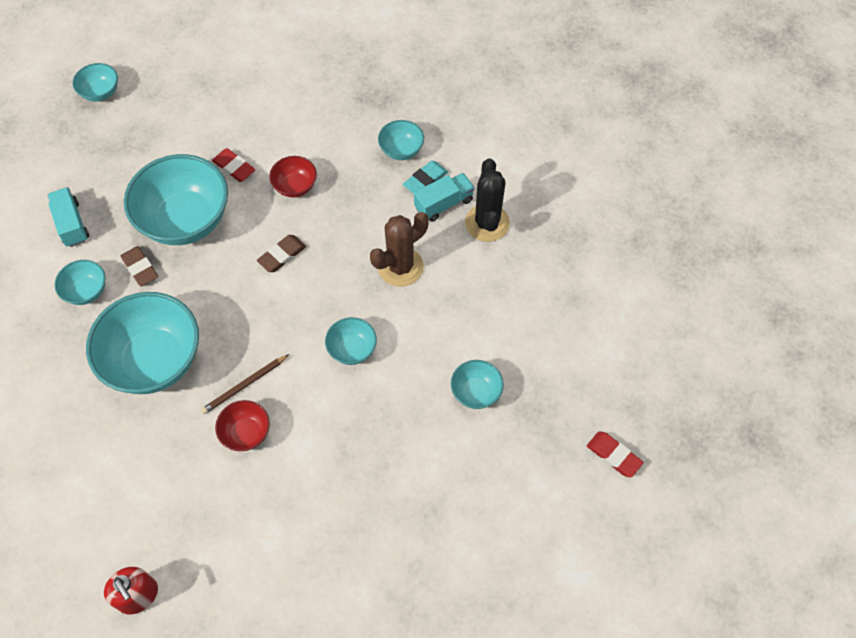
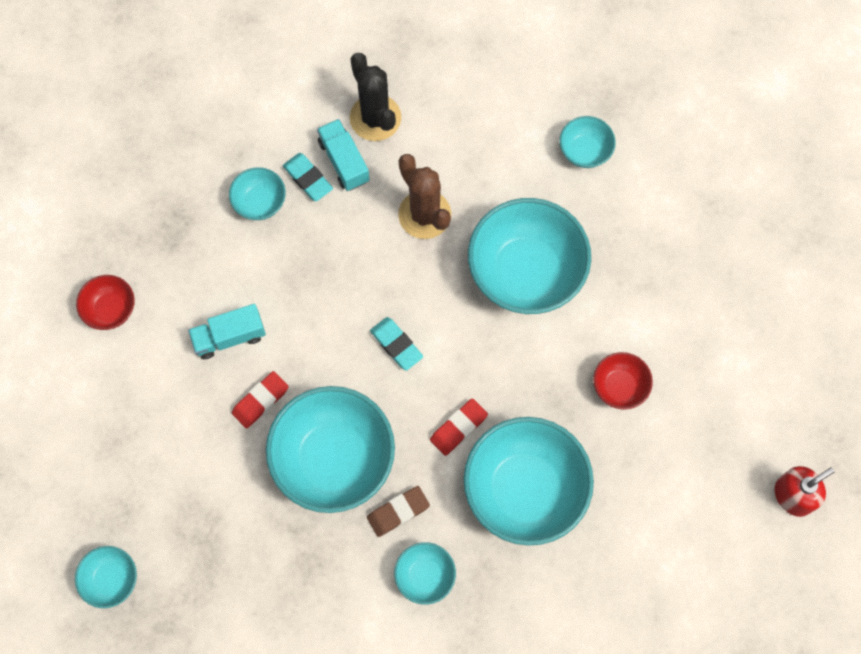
camera: 85 degrees left, 10 degrees up
turquoise truck [48,187,89,247] -> turquoise truck moved to [188,304,266,359]
brown pencil [201,354,289,414] -> none
brown eraser [257,235,306,272] -> turquoise eraser [370,317,423,371]
red bowl [269,156,317,198] -> red bowl moved to [76,275,135,330]
turquoise bowl [325,317,377,365] -> turquoise bowl [468,198,591,314], size x2.10
black cactus [465,158,510,242] -> black cactus turned 60 degrees clockwise [350,53,401,141]
red eraser [587,431,644,478] -> red eraser moved to [430,398,488,456]

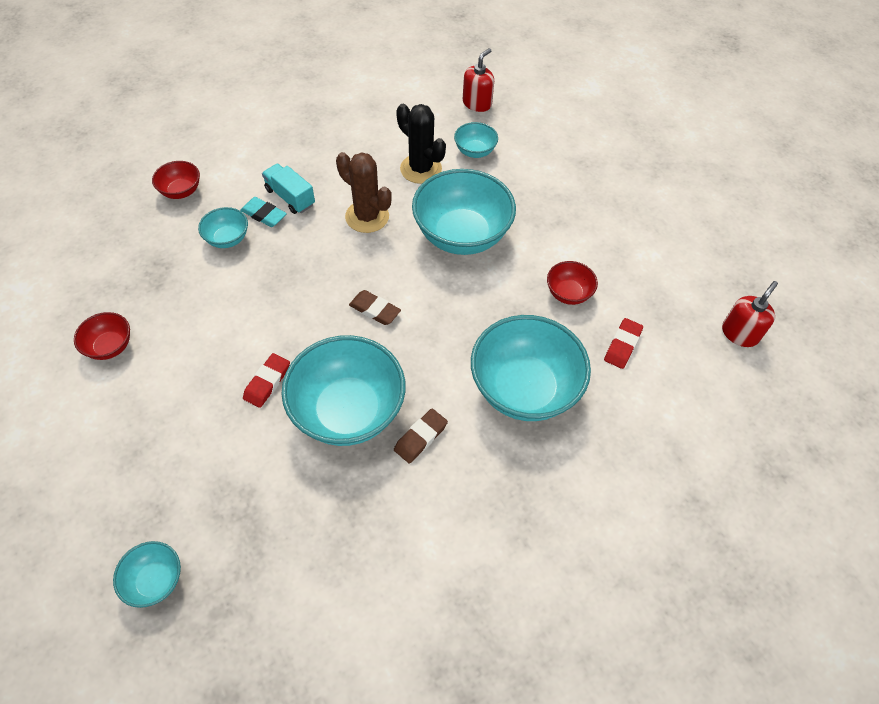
camera: 20 degrees left, 15 degrees down
turquoise truck [188,304,266,359] -> none
black cactus [350,53,401,141] -> black cactus moved to [396,104,446,184]
turquoise eraser [370,317,423,371] -> brown eraser [349,290,401,325]
turquoise bowl [394,542,456,605] -> none
red eraser [430,398,488,456] -> red eraser moved to [604,318,643,369]
none -> red bowl [152,161,200,199]
none -> red soap dispenser [463,48,494,112]

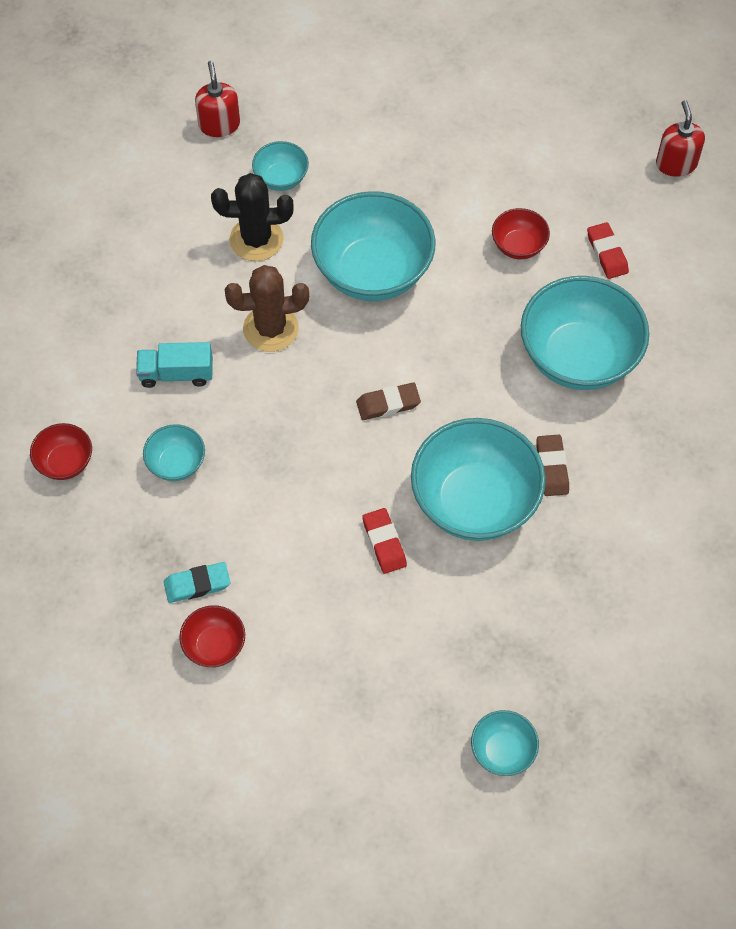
camera: 45 degrees left, 5 degrees up
turquoise eraser [240,197,287,227] -> turquoise eraser moved to [164,562,230,603]

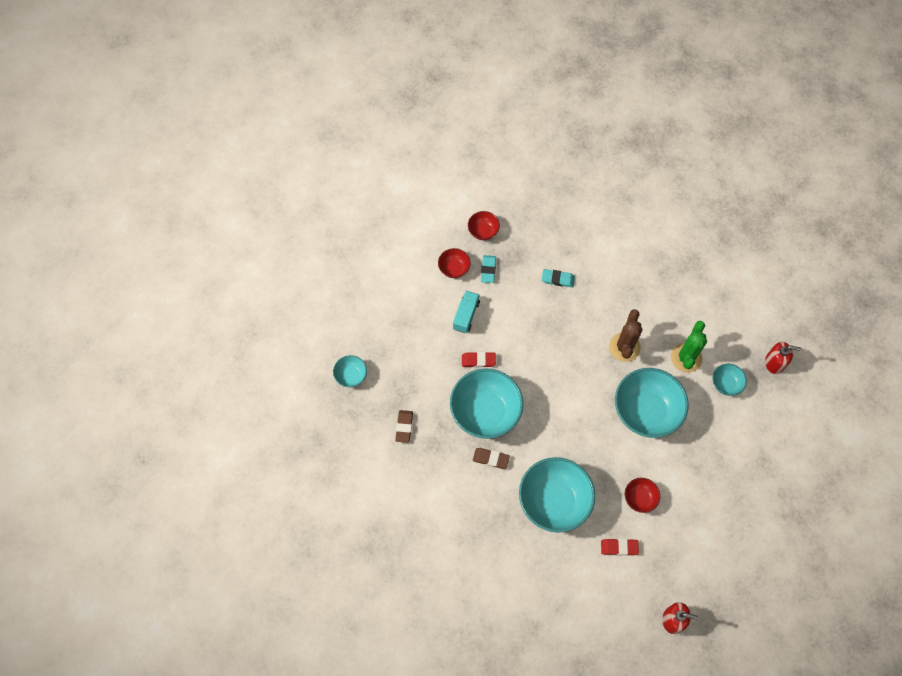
camera: 110 degrees right, 5 degrees up
red bowl [30,423,92,480] -> red bowl moved to [468,211,500,240]
turquoise truck [136,342,213,388] -> turquoise truck moved to [453,291,480,333]
turquoise bowl [143,424,205,481] -> turquoise eraser [542,269,575,288]
black cactus [211,173,294,261] -> green cactus [671,321,707,373]
brown eraser [356,383,421,420] -> brown eraser moved to [395,410,413,443]

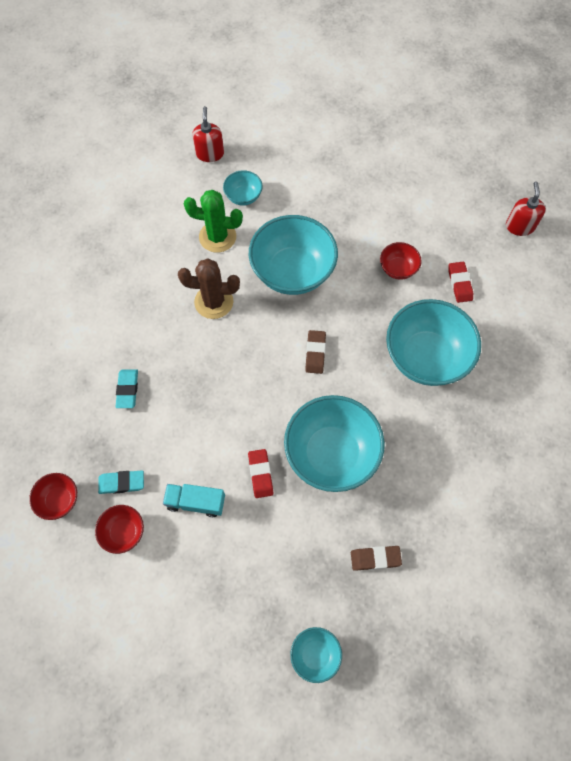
camera: 100 degrees left, 0 degrees up
brown eraser [473,448,510,469] -> brown eraser moved to [305,330,326,374]

